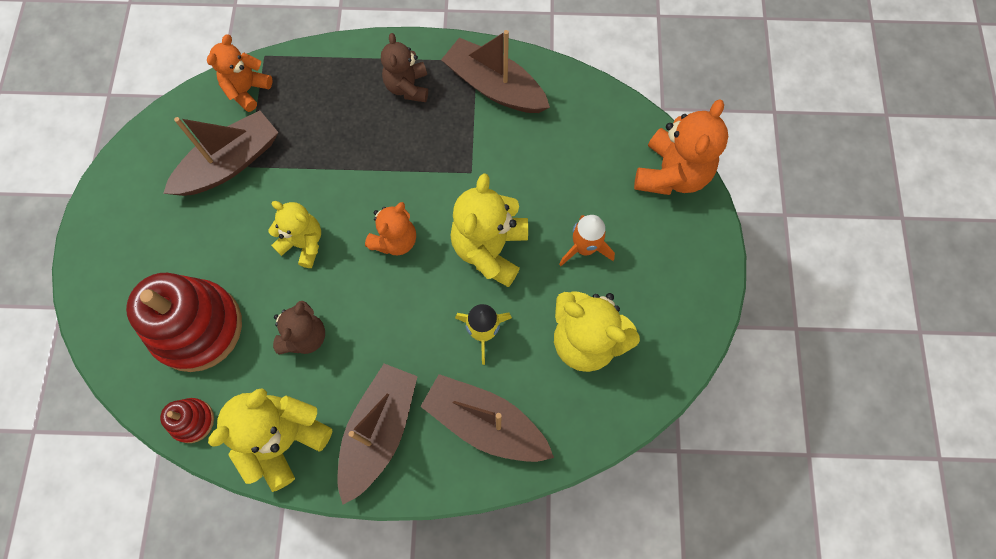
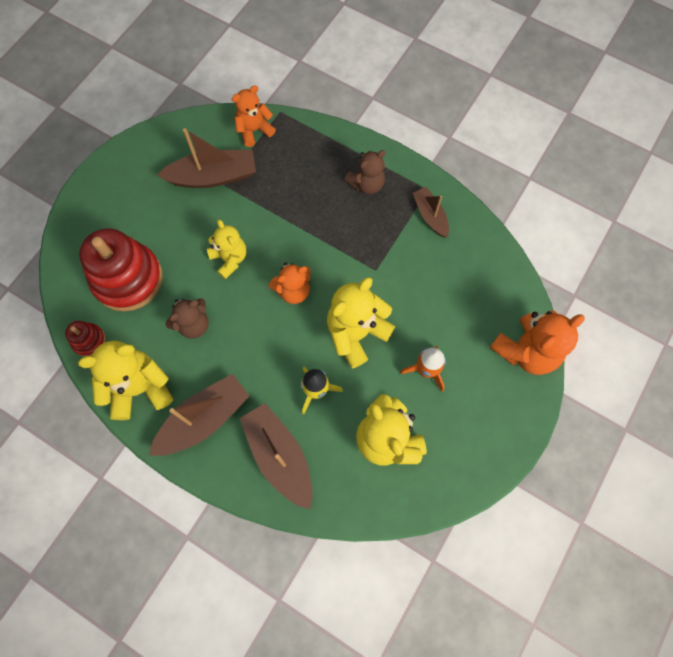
camera: 30 degrees right, 0 degrees up
brown teddy bear [381,33,428,102] -> brown teddy bear turned 150 degrees counterclockwise [345,150,386,194]
brown boat [441,30,550,113] -> brown boat [413,187,449,237], size x0.59

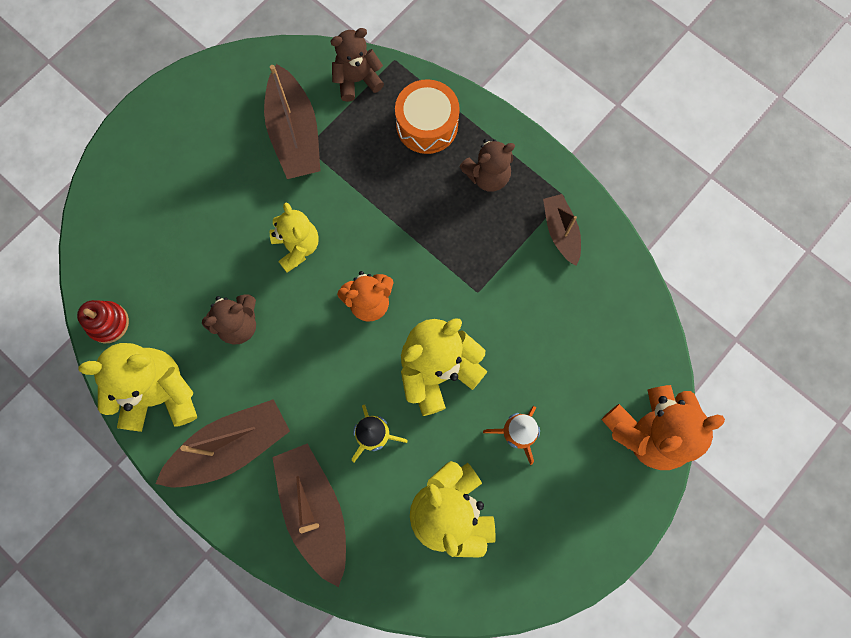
camera: 10 degrees right, 5 degrees up
red stacking toy [79,228,163,312] -> none
brown boat [157,128,256,188] -> brown boat turned 75 degrees clockwise [264,64,320,179]
orange teddy bear [232,85,276,147] -> brown teddy bear [330,28,384,102]
none -> orange drum [395,79,460,154]

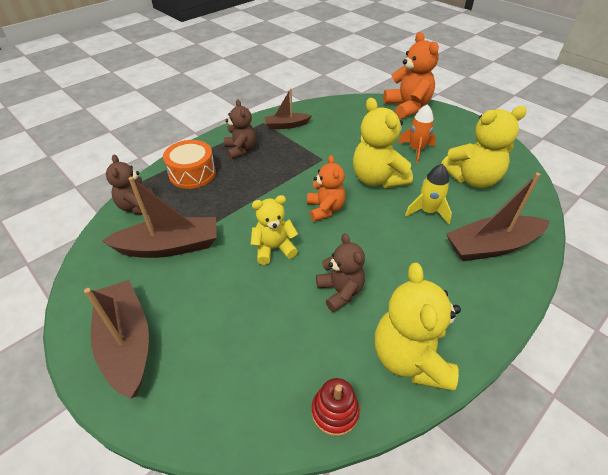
camera: 85 degrees left, 30 degrees down
brown boat [155,399,290,487] -> brown boat moved to [84,280,149,399]

